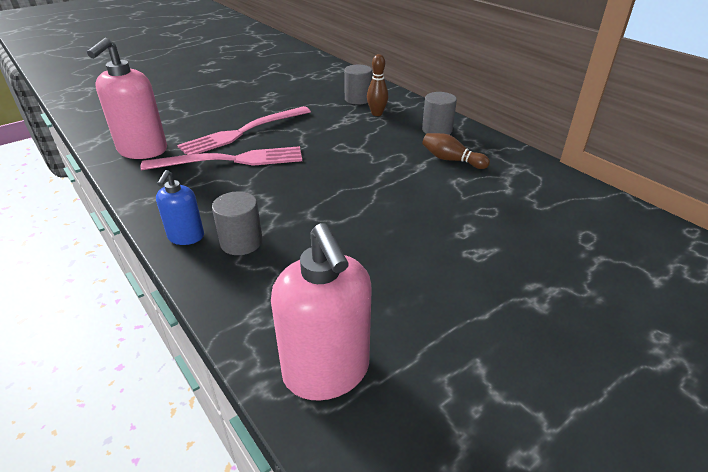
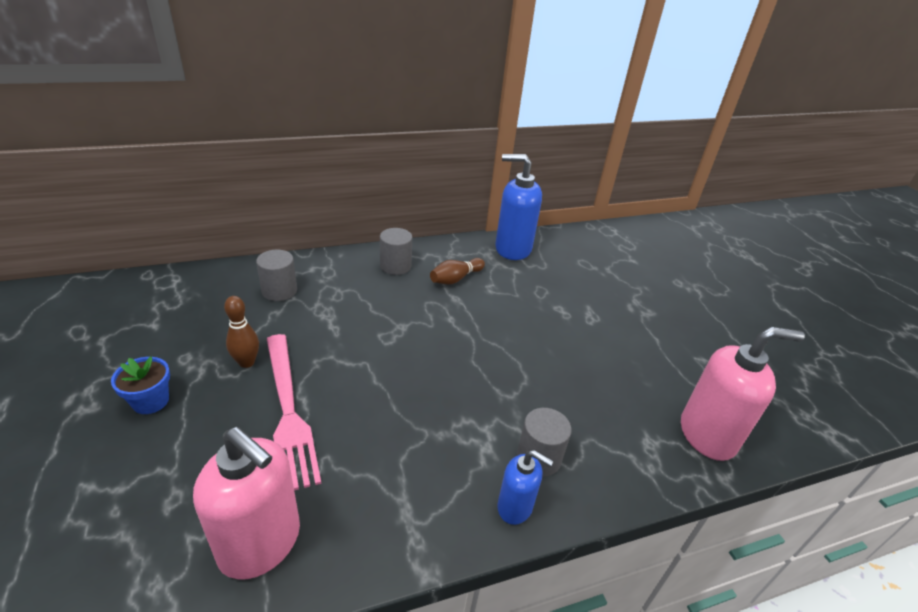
camera: 75 degrees left, 0 degrees up
pink fork [140,146,302,170] -> none
brown bowling pin [367,54,388,116] -> brown bowling pin moved to [224,296,259,368]
none -> blue flower pot [111,357,170,414]
none -> blue soap dispenser [495,154,542,260]

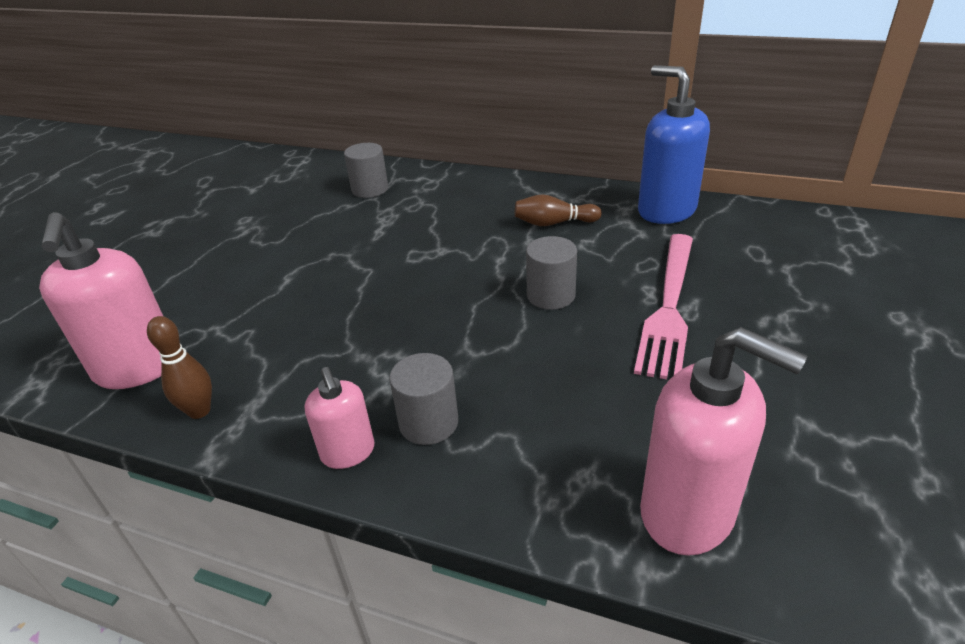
camera: 45 degrees right, 0 degrees up
blue flower pot [111,357,170,414] -> none
brown bowling pin [224,296,259,368] -> brown bowling pin moved to [147,316,212,419]
pink fork [267,334,322,491] -> pink fork moved to [634,234,693,379]
grey cylinder [380,228,412,275] -> grey cylinder moved to [526,236,577,310]
blue soap dispenser [497,450,553,525] -> pink soap dispenser [305,367,375,469]

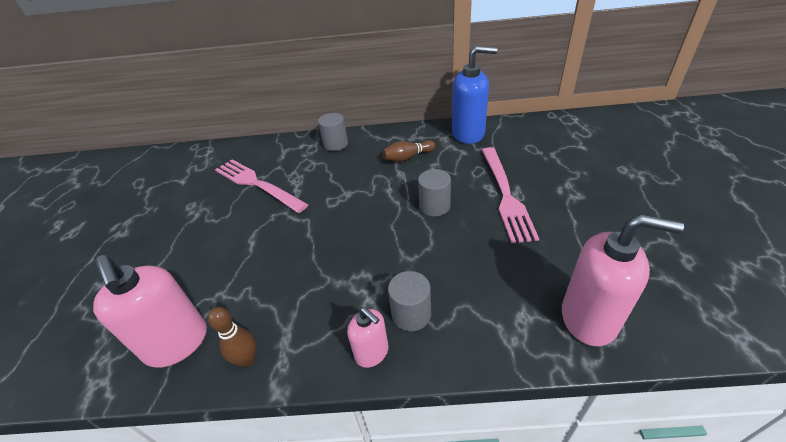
camera: 20 degrees left, 5 degrees up
grey cylinder [344,143,388,198] -> grey cylinder moved to [318,113,348,151]
blue soap dispenser [638,65,710,224] -> blue soap dispenser turned 150 degrees clockwise [452,46,497,144]
none -> pink fork [215,159,309,213]

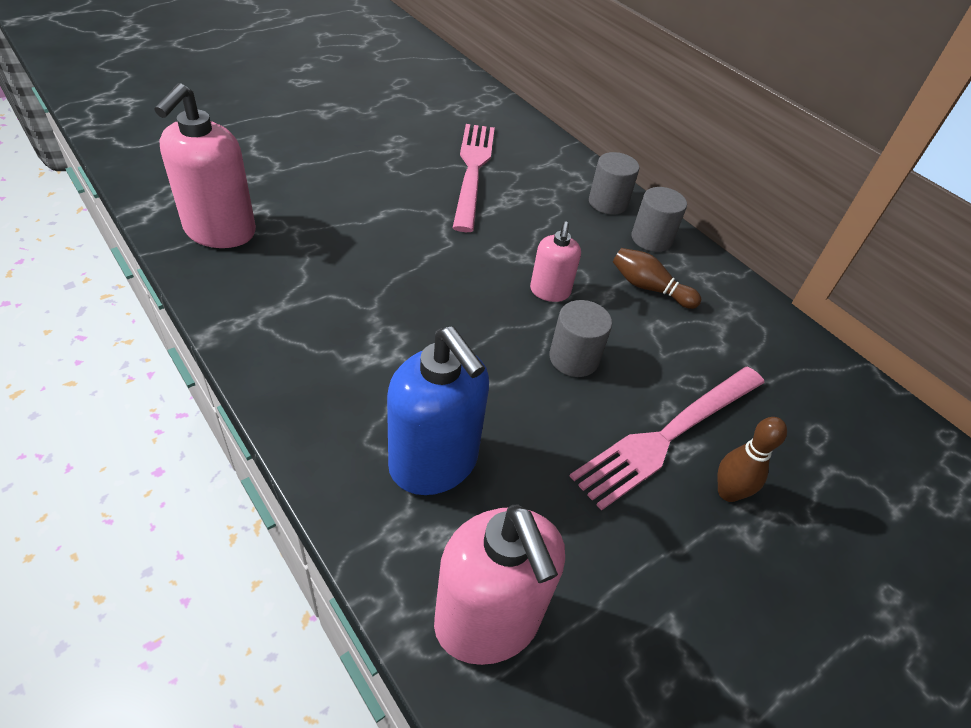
camera: 45 degrees right, 5 degrees up
brown bowling pin [208,307,256,367] -> brown bowling pin moved to [717,417,787,502]
pink soap dispenser [347,307,388,368] -> pink soap dispenser moved to [530,221,581,302]
grey cylinder [388,271,431,331] -> grey cylinder moved to [631,187,687,252]
blue soap dispenser [452,46,497,144] -> blue soap dispenser moved to [387,326,489,495]

